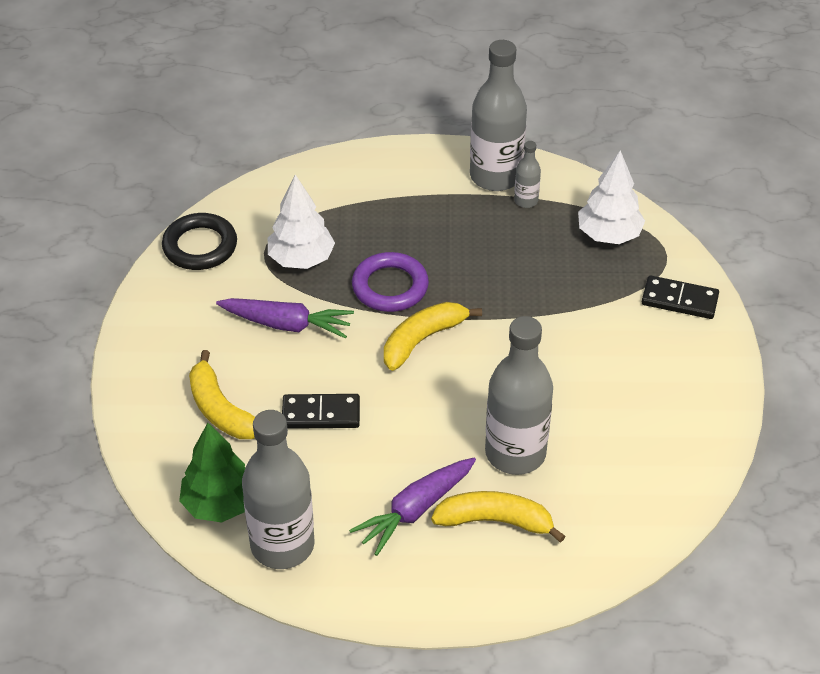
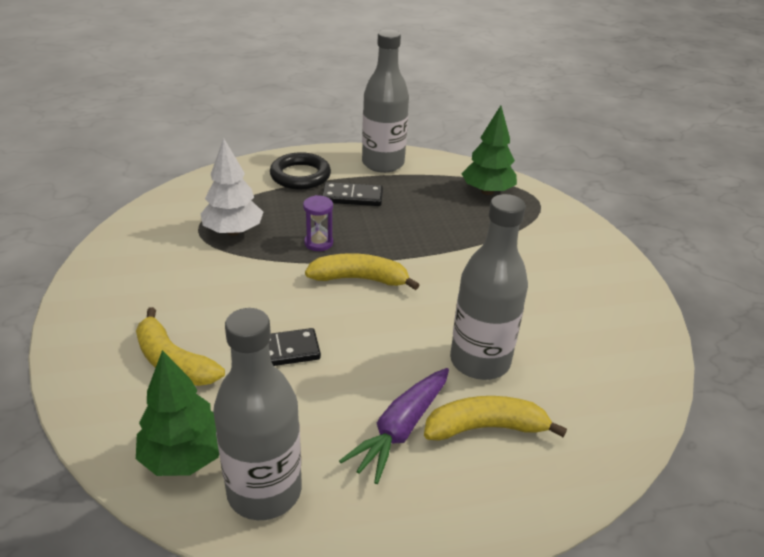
camera: 15 degrees left, 10 degrees down
black ring [162,213,237,270] -> black ring moved to [270,152,331,189]
purple carrot [216,298,354,339] -> none
purple ring [352,252,429,312] -> purple hourglass [303,195,333,251]
yellow banana [384,302,482,371] -> yellow banana turned 60 degrees clockwise [305,253,419,290]
grey bottle [514,141,541,208] -> none
white tree [578,150,645,244] -> green tree [462,105,517,195]
black domino [642,275,719,319] -> black domino moved to [322,182,383,206]

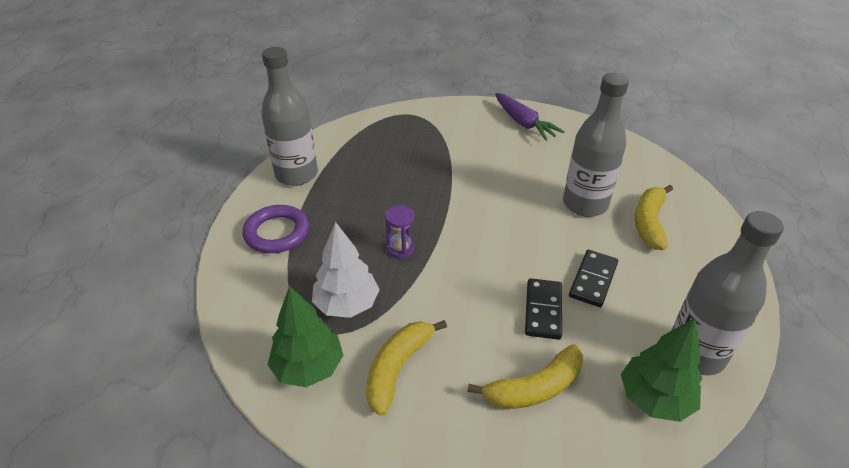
camera: 65 degrees left, 5 degrees up
black ring [270,152,331,189] -> purple ring [243,205,309,253]
yellow banana [305,253,419,290] -> yellow banana moved to [366,320,447,416]
black domino [322,182,383,206] -> black domino moved to [569,250,618,307]
purple carrot [339,368,449,484] -> purple carrot moved to [495,93,565,141]
green tree [462,105,517,195] -> green tree moved to [267,286,343,387]

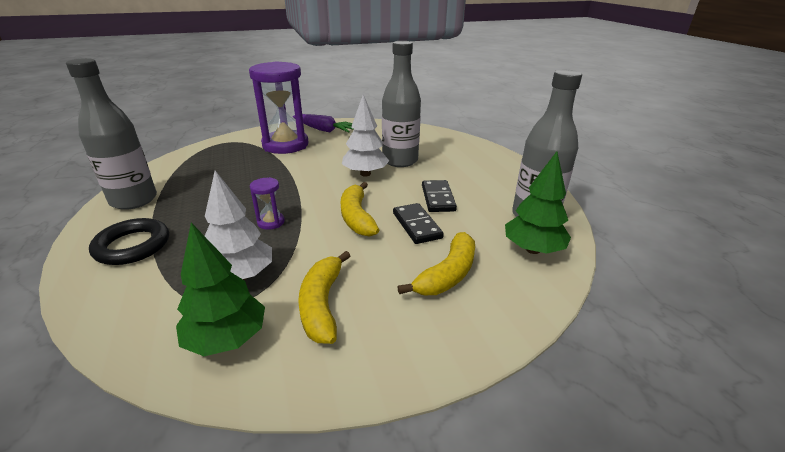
camera: 30 degrees left, 10 degrees down
purple ring [243,205,309,253] -> black ring [89,218,169,265]
yellow banana [635,185,673,250] -> yellow banana moved to [341,182,379,237]
none -> purple hourglass [249,61,308,154]
none -> white tree [342,94,389,176]

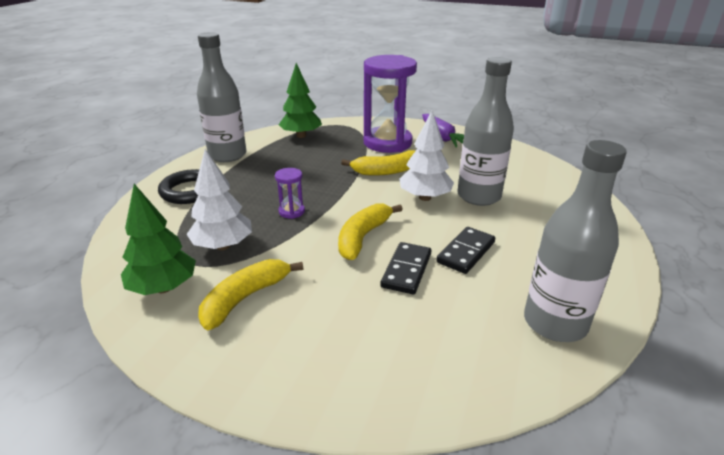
camera: 40 degrees right, 0 degrees up
yellow banana [397,232,475,295] -> yellow banana moved to [341,150,416,176]
green tree [505,151,571,254] -> green tree moved to [279,63,322,138]

